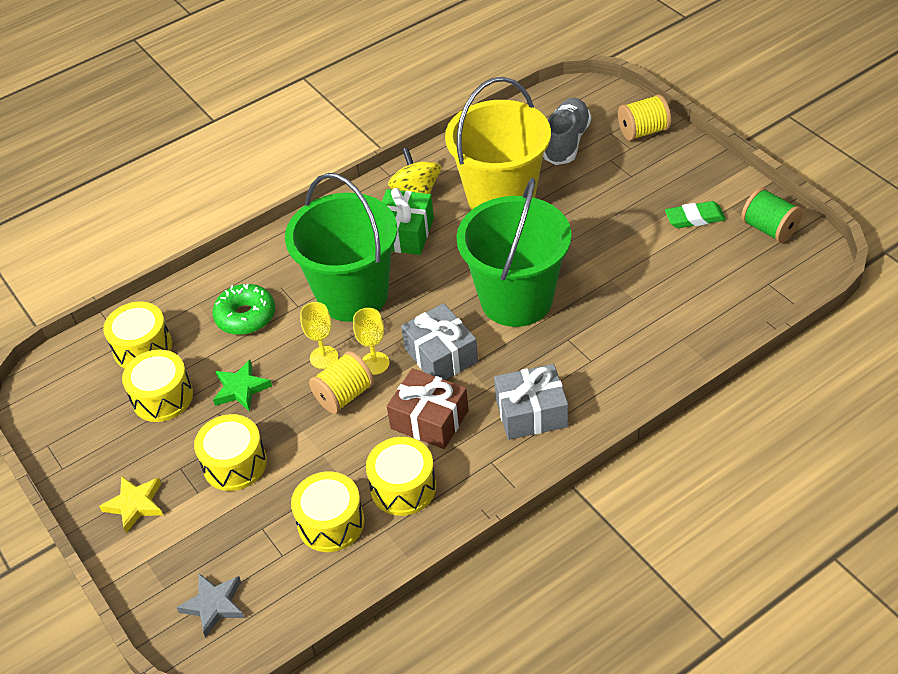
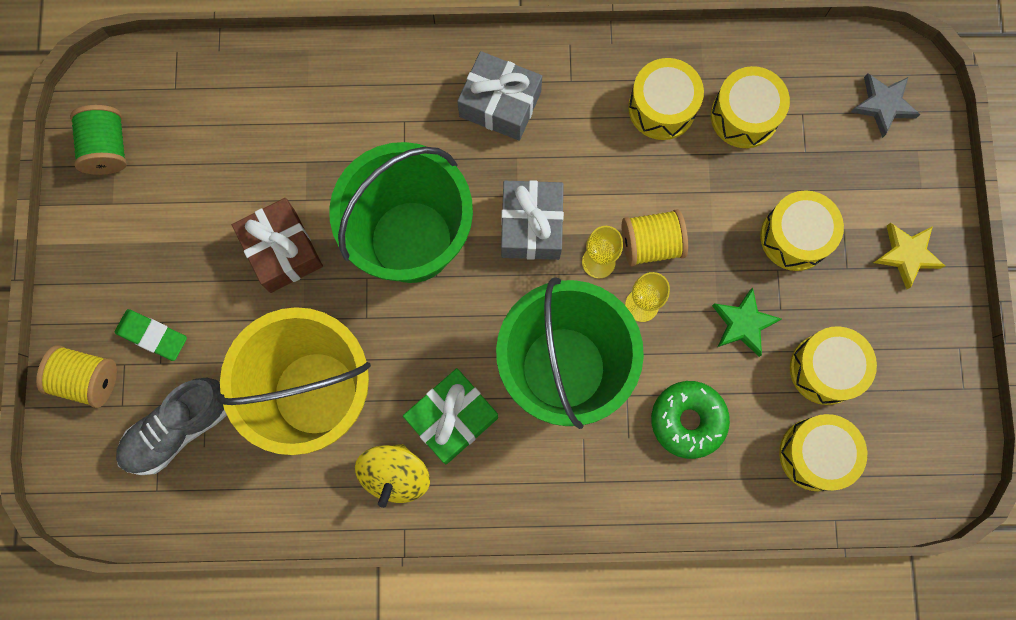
camera: 150 degrees left, 30 degrees up
brown gift [387,368,469,449] -> brown gift moved to [232,198,323,293]
green eraser [665,201,726,228] -> green eraser moved to [115,309,187,361]

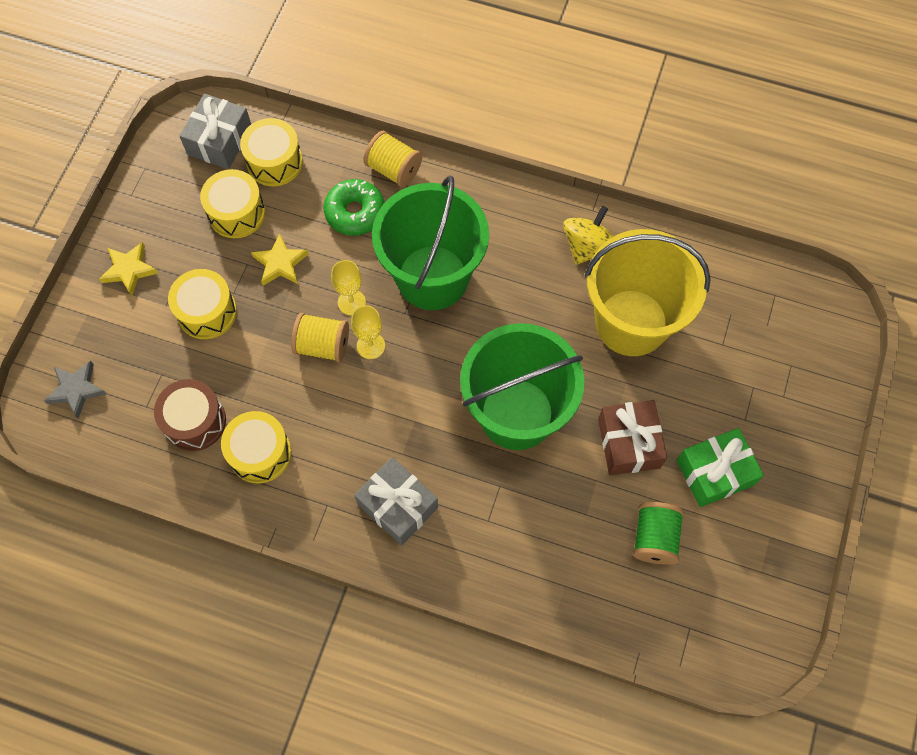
camera: 160 degrees left, 10 degrees down
yellow spool [36,345,117,408] -> yellow spool moved to [363,131,422,187]
green spool [70,105,127,175] -> green spool moved to [633,502,684,565]
green eraser [115,309,187,361] -> none
grey shoe [116,378,227,475] -> none
green gift [403,368,498,464] -> green gift moved to [677,428,764,507]
grey gift [501,180,564,260] -> grey gift moved to [179,94,251,169]
yellow drum [711,66,790,148] -> brown drum [154,379,226,451]
green star [712,288,781,357] -> yellow star [251,233,309,286]

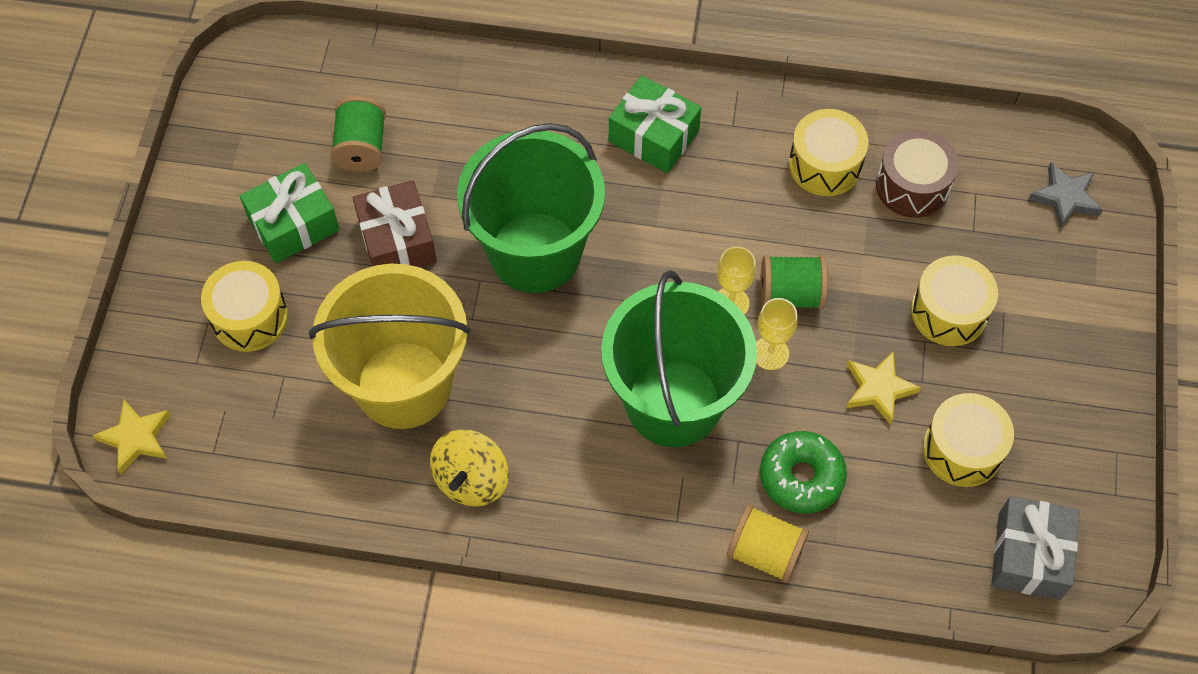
camera: 170 degrees right, 5 degrees down
yellow star [99,242,158,296] -> yellow star moved to [92,399,171,474]
yellow drum [240,118,303,186] -> yellow drum moved to [201,261,288,352]
yellow spool [291,313,349,362] -> green spool [761,255,828,309]
grey gift [354,457,438,546] -> green gift [609,75,701,173]

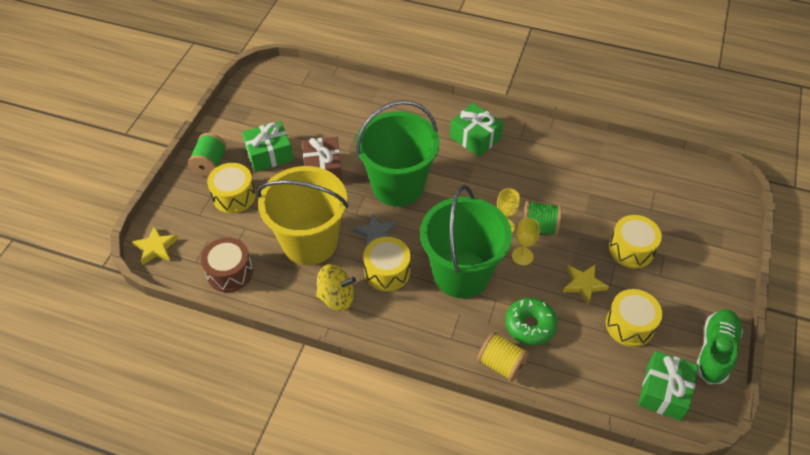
camera: 10 degrees right, 10 degrees down
green spool [330,96,386,172] -> green spool moved to [188,133,227,177]
yellow spinning top [430,430,509,507] -> yellow spinning top turned 120 degrees counterclockwise [316,264,356,311]
yellow drum [789,109,868,196] -> yellow drum moved to [363,237,410,292]
brown drum [876,130,959,218] -> brown drum moved to [201,237,253,292]
grey gift [991,496,1079,600] -> green gift [638,351,698,421]
grey star [1028,162,1103,229] -> grey star moved to [353,213,396,248]
none -> green shoe [697,309,743,384]

